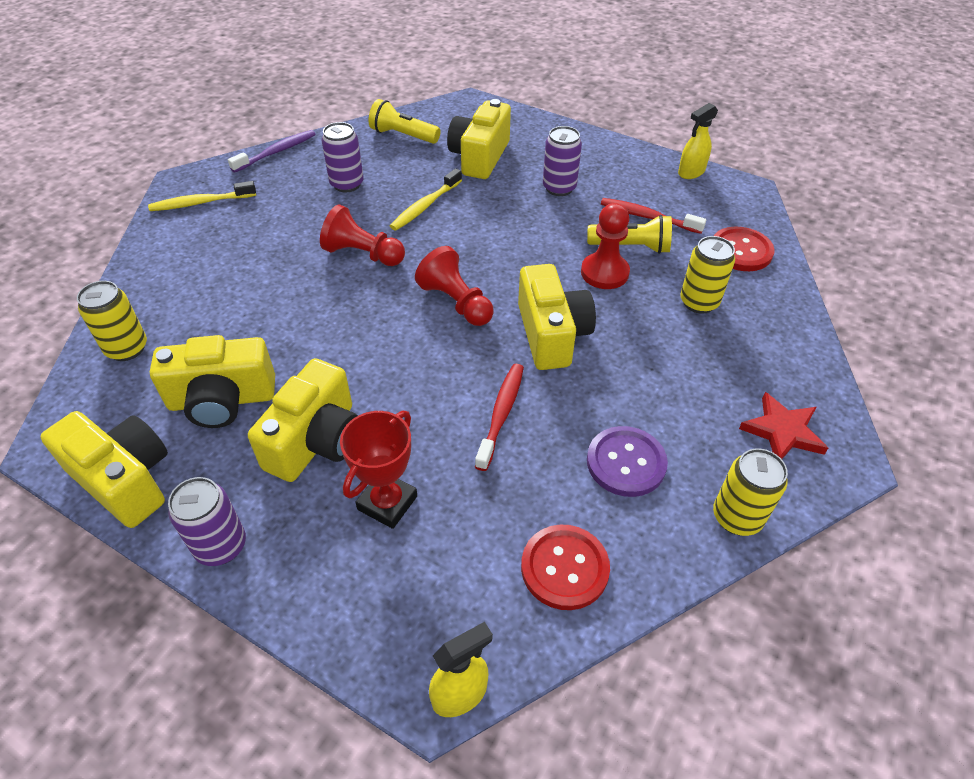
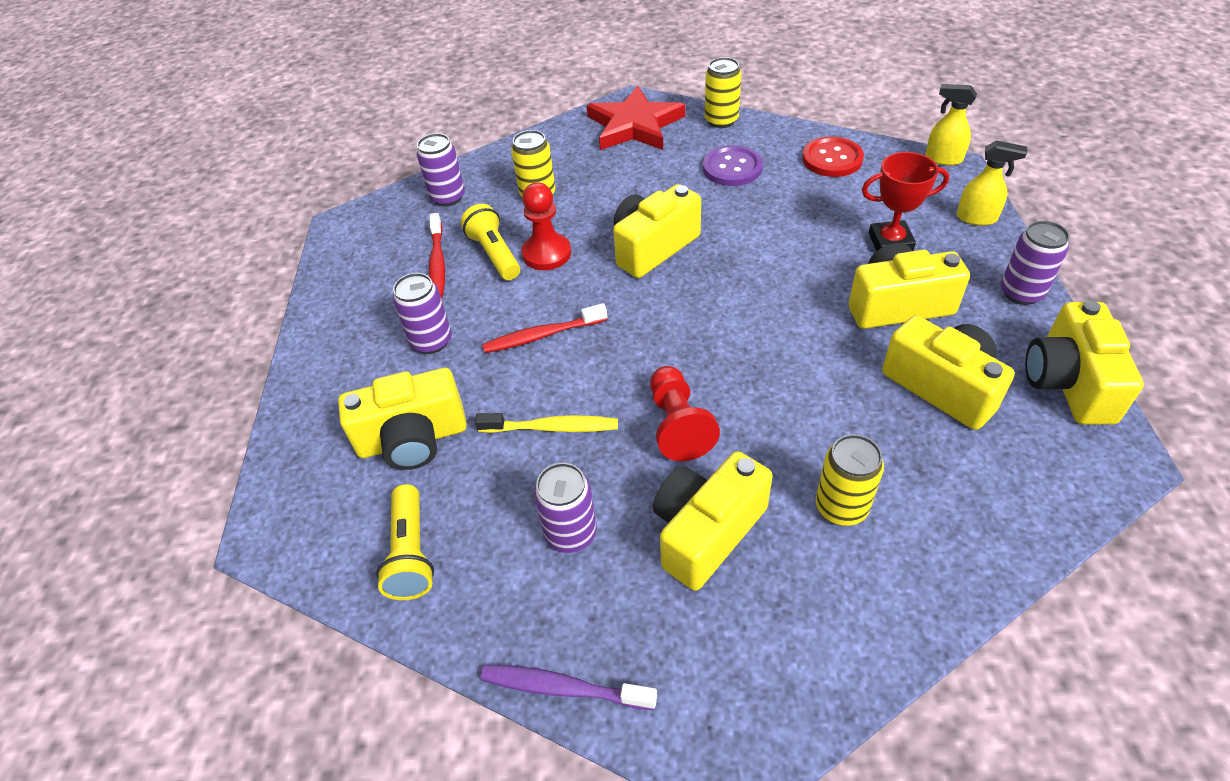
camera: 120 degrees left, 0 degrees up
yellow can [77,281,147,361] -> yellow can moved to [815,434,884,526]
yellow toothbrush [148,181,256,211] -> none
red pawn [415,246,494,326] -> none
red toothbrush [475,364,524,471] -> red toothbrush moved to [482,303,607,353]
yellow spray bottle [678,103,718,179] -> yellow spray bottle moved to [956,140,1027,226]
red button [714,227,775,271] -> purple can [417,133,465,207]
red star [739,392,828,459] -> red star [586,86,685,150], size x1.66
none -> yellow camera [653,451,773,591]

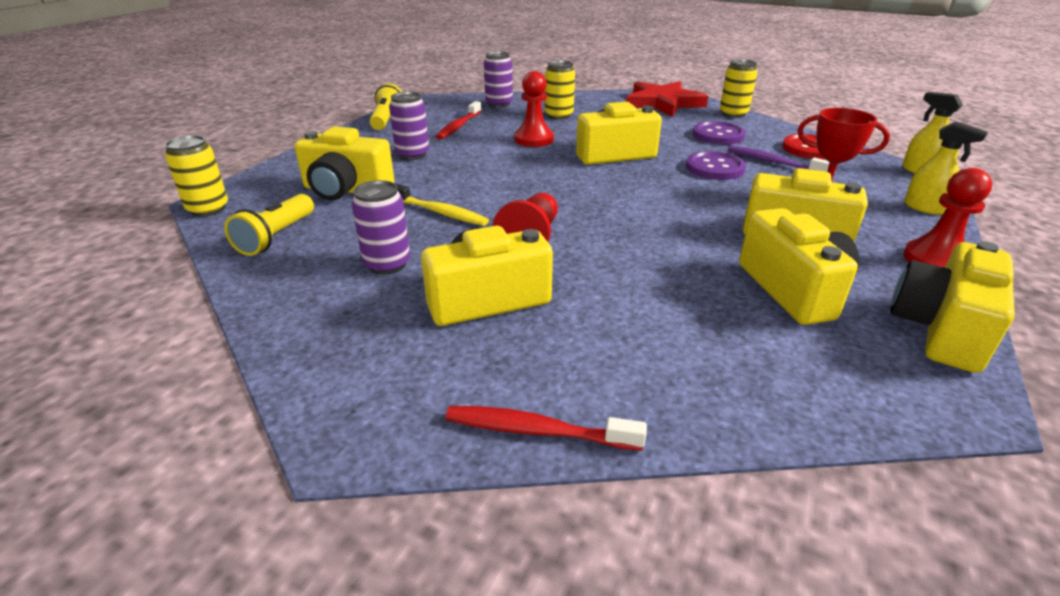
camera: 25 degrees right, 15 degrees down
yellow flashlight [461,204,520,280] -> yellow flashlight moved to [370,83,402,130]
purple toothbrush [480,665,657,710] -> purple toothbrush moved to [728,145,829,172]
red toothbrush [482,303,607,353] -> red toothbrush moved to [446,406,647,451]
yellow can [815,434,884,526] -> yellow can moved to [165,135,228,217]
purple can [1001,221,1070,305] -> red pawn [903,168,992,268]
none -> purple button [686,151,746,180]

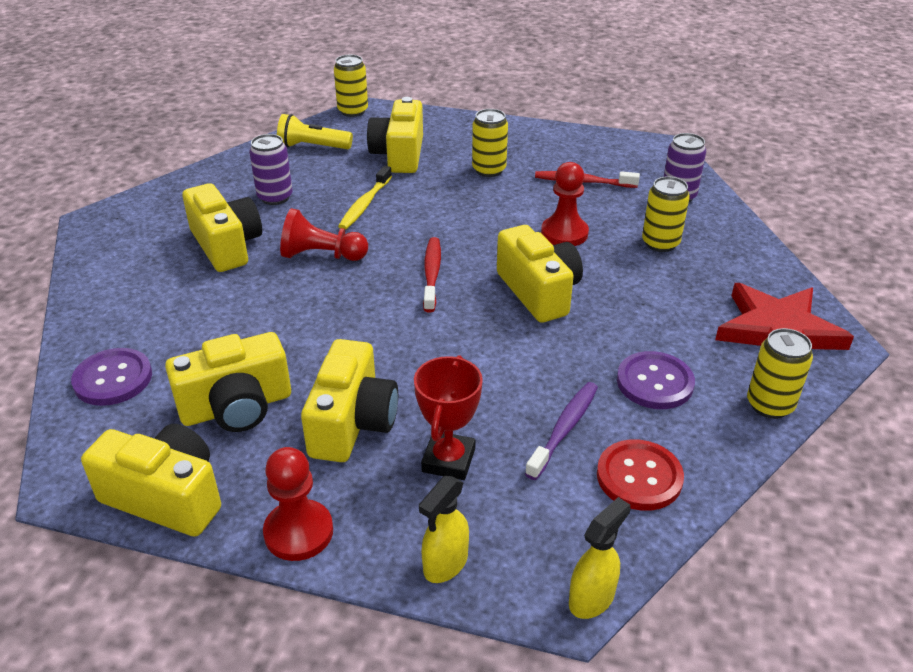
camera: 80 degrees right, 5 degrees up
yellow flashlight [370,83,402,130] -> none
purple can [389,92,429,160] -> yellow can [472,109,508,177]
red toothbrush [446,406,647,451] -> red toothbrush moved to [423,237,441,312]
purple button [686,151,746,180] -> purple button moved to [71,348,152,406]

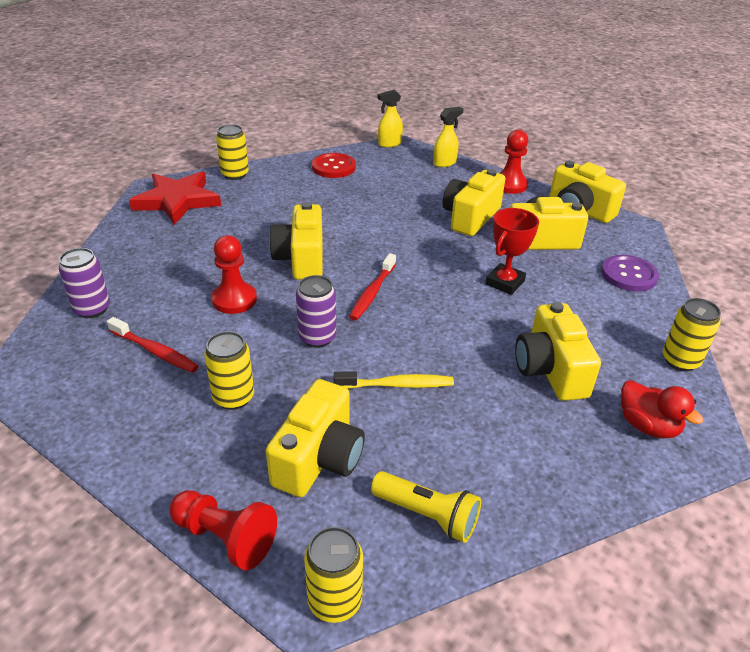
camera: 160 degrees left, 0 degrees up
purple can [249,134,293,205] -> purple can moved to [296,275,336,348]
red pawn [280,208,368,261] -> red pawn moved to [169,490,277,570]
yellow toothbrush [338,166,392,230] -> yellow toothbrush turned 45 degrees clockwise [334,371,454,389]
red trophy [414,355,483,480] -> red trophy moved to [485,208,539,295]
purple toothbrush [525,382,598,480] -> none
purple button [617,351,695,409] -> none
yellow can [642,176,690,252] -> yellow can moved to [663,298,721,371]
none -> red duck [621,380,704,439]

